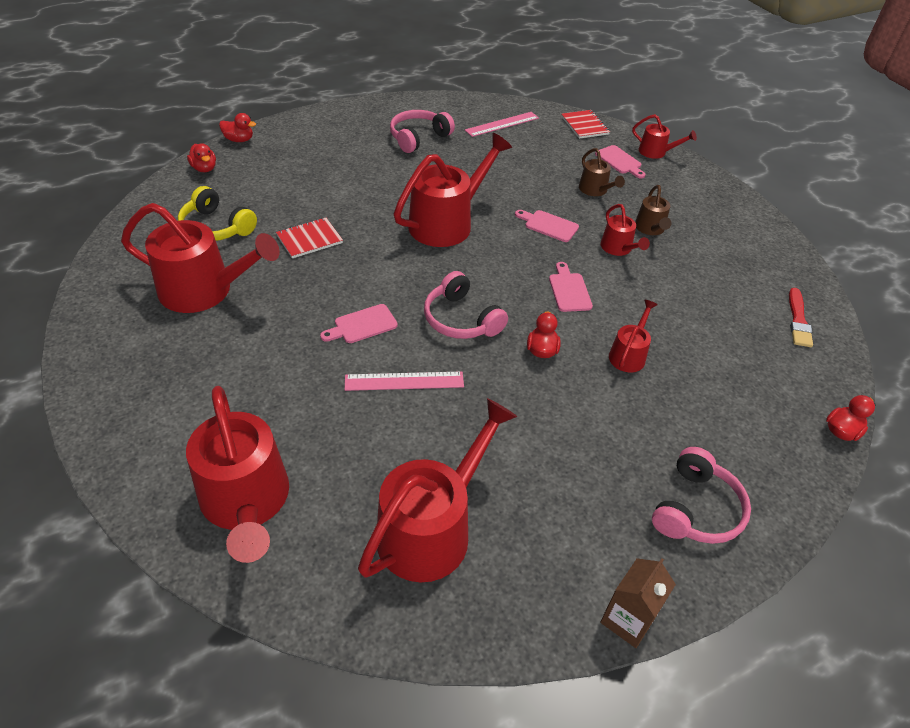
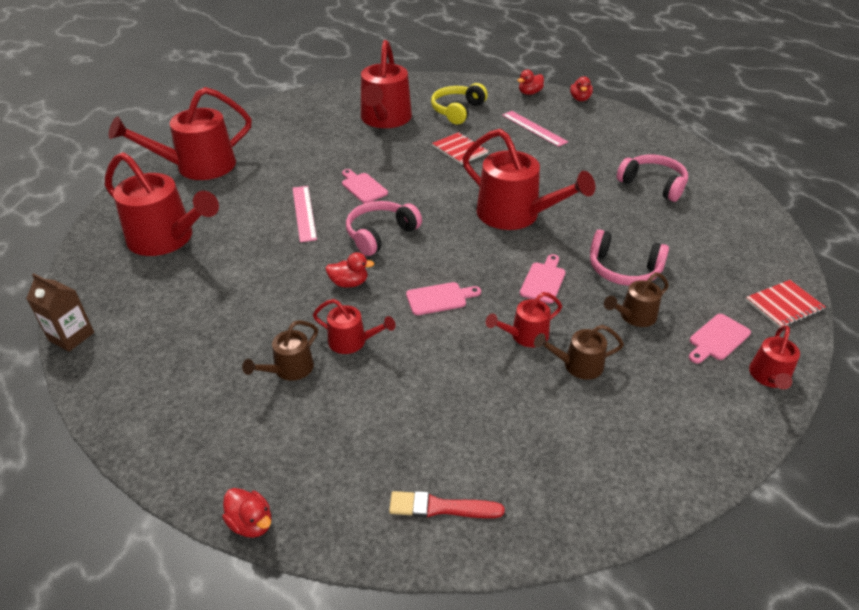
camera: 85 degrees right, 5 degrees down
pink ruler [465,112,539,137] -> pink ruler moved to [502,111,568,147]
pink headphones [652,447,751,544] -> pink headphones moved to [590,229,669,286]
none -> brown watering can [242,320,318,381]

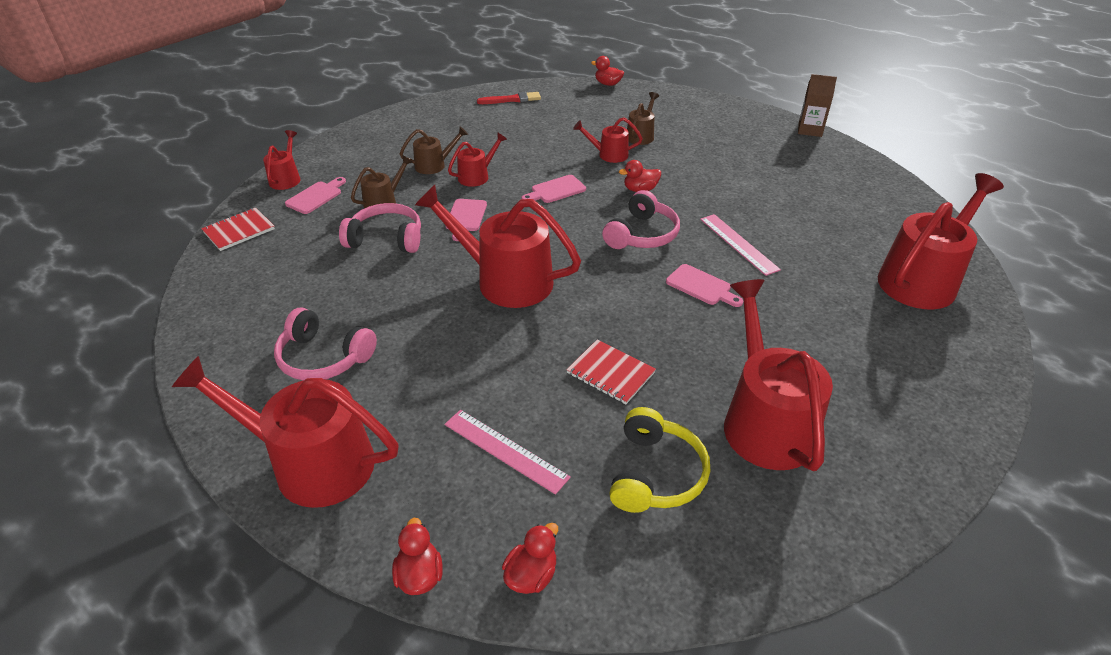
camera: 165 degrees right, 0 degrees up
red watering can [105,152,219,256] -> red watering can moved to [172,356,399,508]

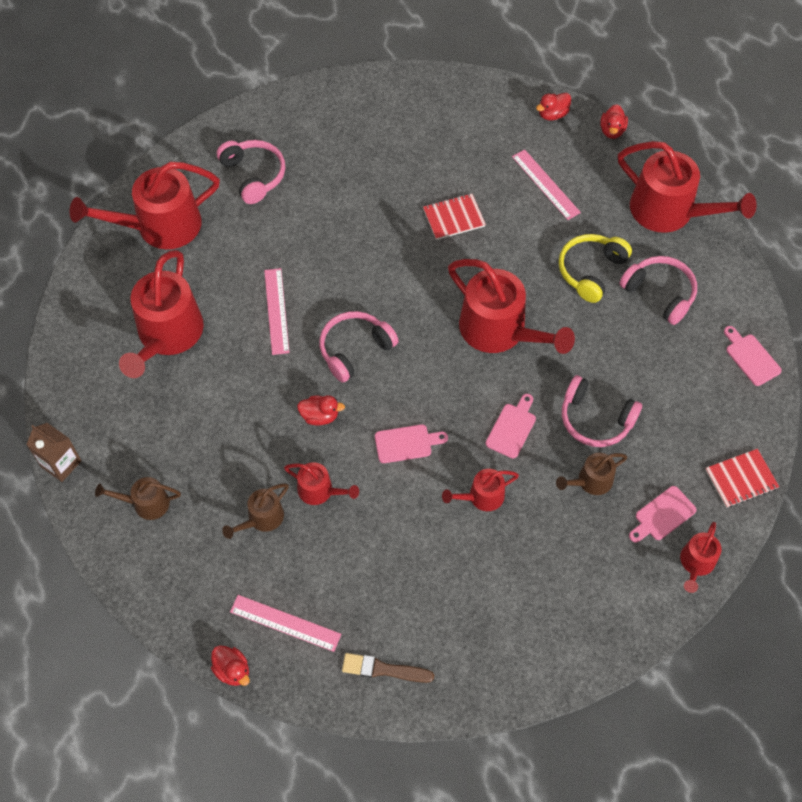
camera: 160 degrees left, 20 degrees up
brown watering can [400,126,468,174] -> brown watering can moved to [95,477,181,520]
red brush [477,92,541,104] -> brown brush [342,653,434,683]
red notebook [566,340,656,404] -> red notebook turned 75 degrees counterclockwise [423,194,486,240]
yellow headphones [609,407,710,513] -> yellow headphones moved to [559,234,632,303]
pink cutting board [666,264,743,307] -> pink cutting board moved to [724,326,782,386]
red watering can [724,279,833,471] -> red watering can moved to [119,250,204,378]
none -> pink headphones [217,140,285,204]
none -> pink ruler [230,595,341,652]

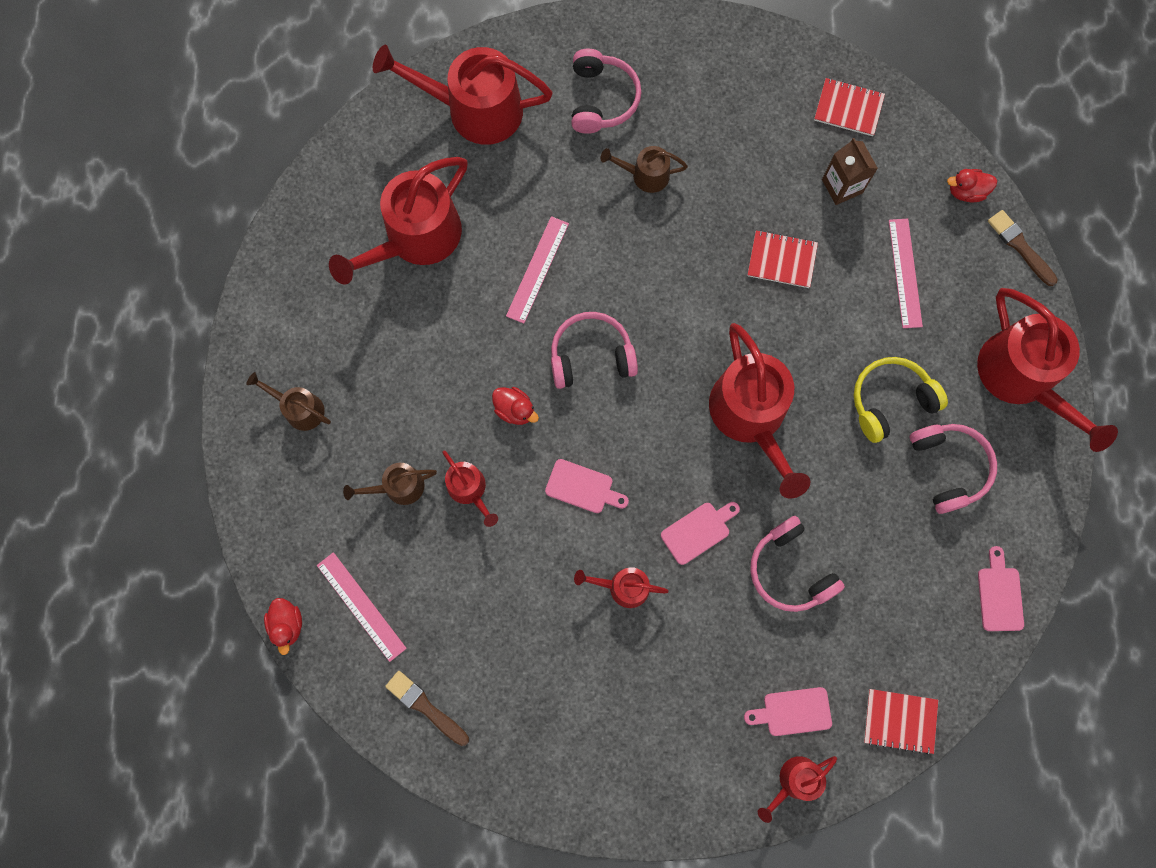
camera: 30 degrees right, 15 degrees up
brown carton [26,423,81,482] -> brown carton moved to [822,138,878,205]
brown watering can [556,453,627,495] -> brown watering can moved to [601,146,688,193]
red duck [600,104,628,139] -> brown brush [988,210,1058,286]
none -> red notebook [814,78,885,136]

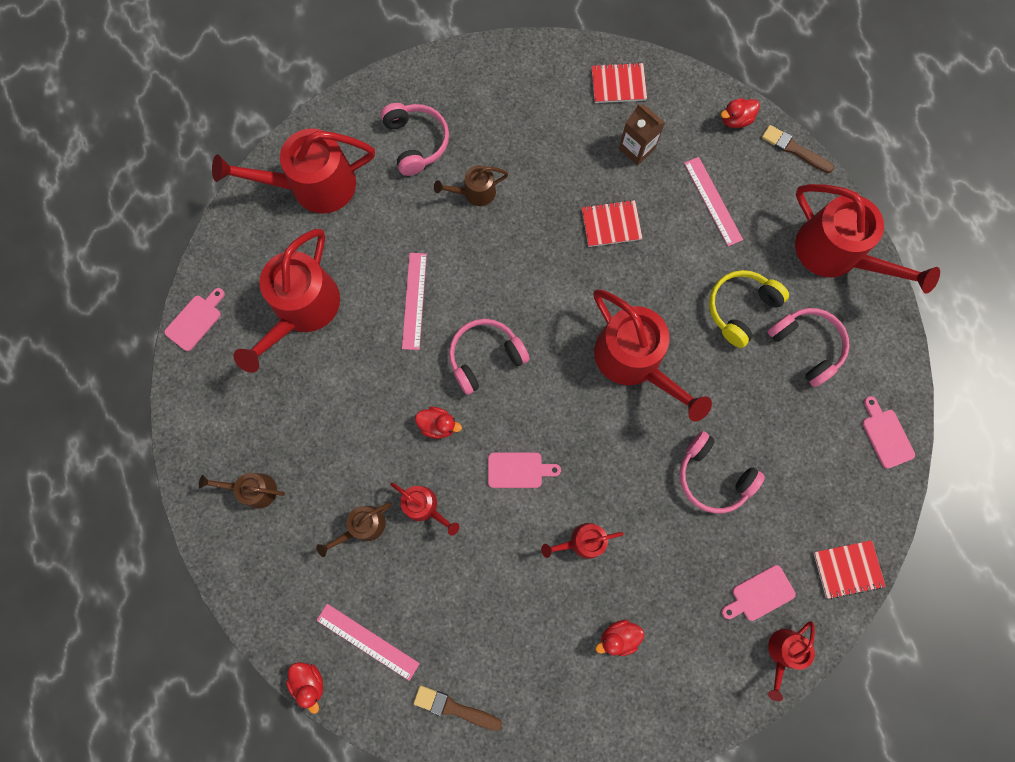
camera: 20 degrees left, 0 degrees up
pink cutting board [661,502,740,565] -> pink cutting board moved to [164,288,225,351]
none -> red duck [596,620,644,656]

